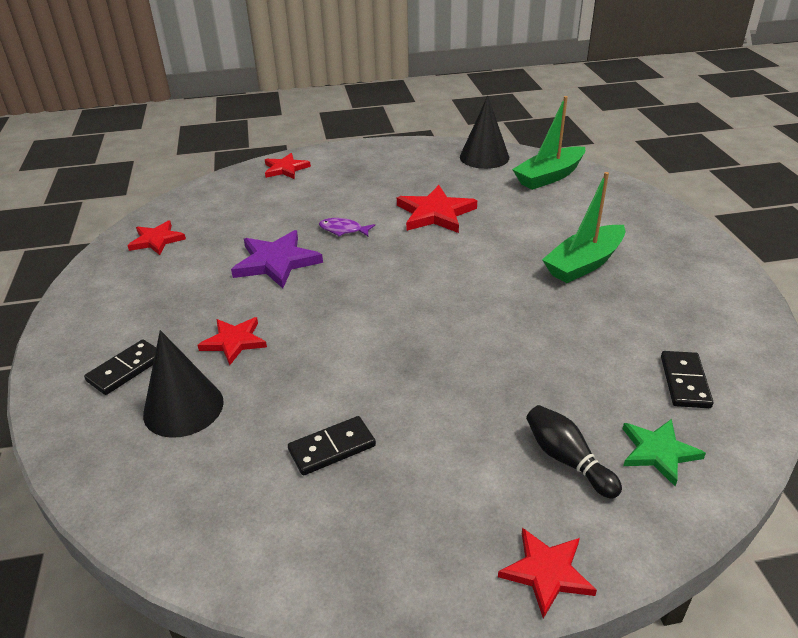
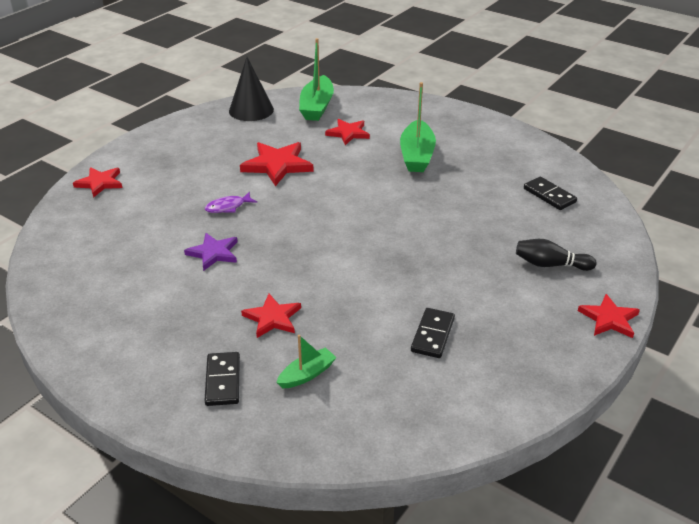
camera: 45 degrees left, 0 degrees up
red star [127,220,186,255] -> red star moved to [325,119,370,145]
black cone [143,330,224,438] -> green boat [276,335,337,388]
purple star [231,230,323,288] -> purple star [184,233,238,271], size x0.65
green star [623,419,706,486] -> none

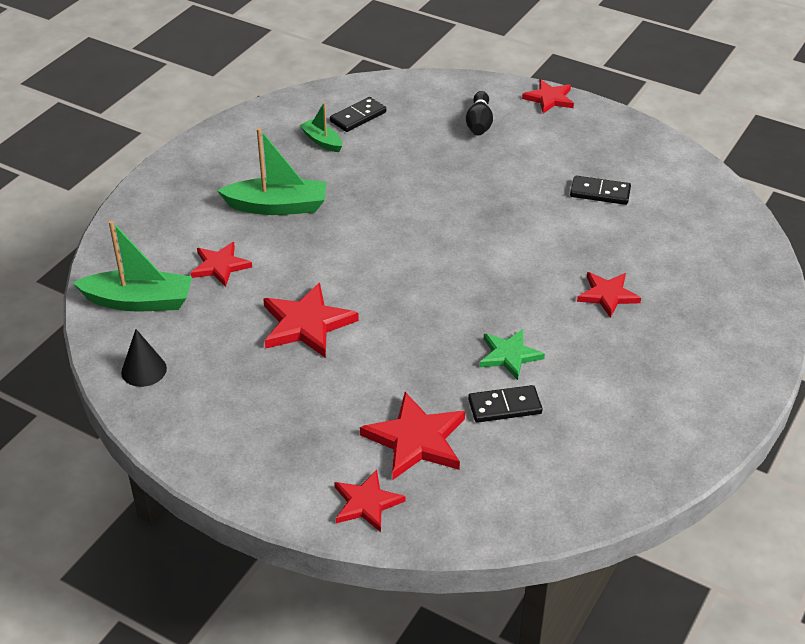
camera: 95 degrees left, 5 degrees up
purple star [184,233,238,271] -> green star [480,329,545,380]
black domino [204,352,240,406] -> black domino moved to [468,385,543,423]
purple fish [205,192,257,213] -> none
black cone [229,57,274,121] -> black cone [121,329,167,387], size x0.64
green boat [276,335,337,388] -> green boat moved to [299,102,342,152]
none -> red star [360,392,465,480]

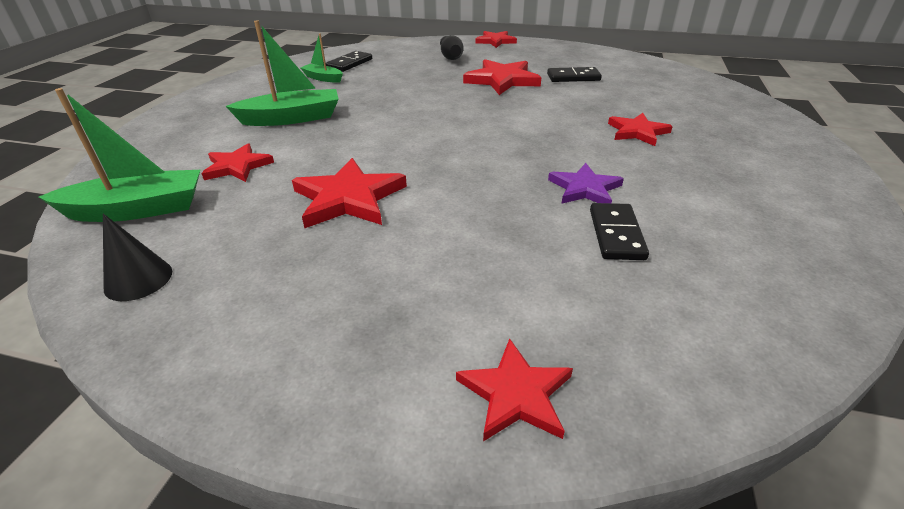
camera: 15 degrees left, 5 degrees down
red star [360,392,465,480] -> red star moved to [463,59,541,95]
black domino [468,385,543,423] -> black domino turned 60 degrees counterclockwise [590,203,649,260]
green star [480,329,545,380] -> purple star [548,163,624,204]

